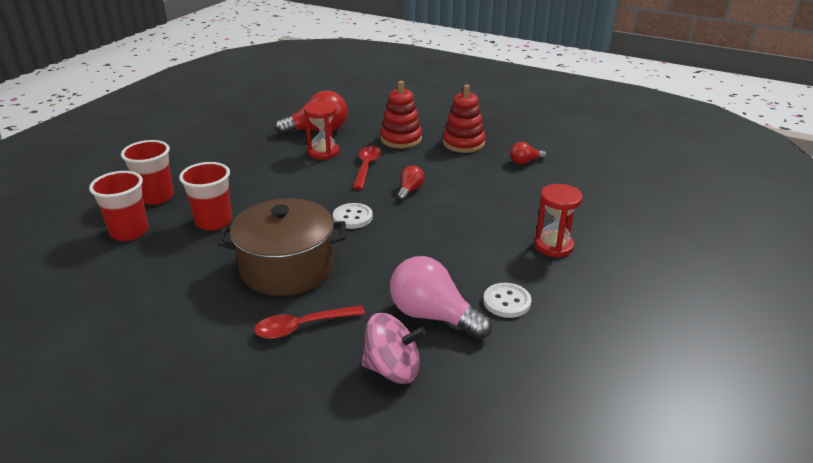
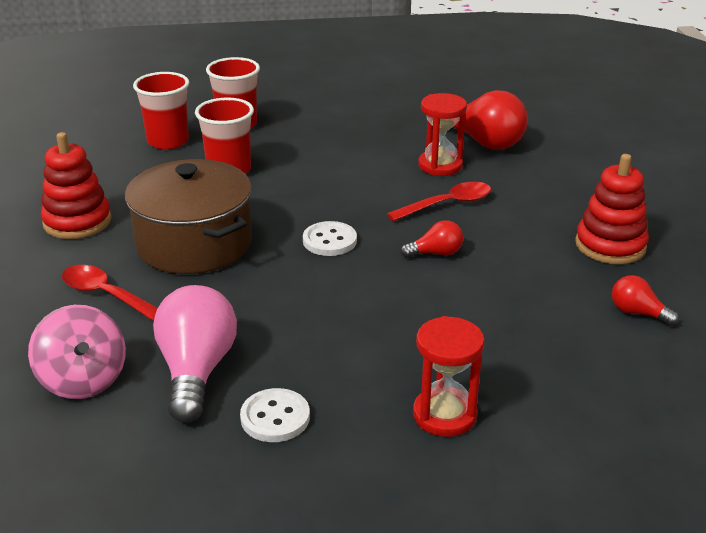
camera: 55 degrees right, 0 degrees up
red stacking toy [380,81,422,148] -> red stacking toy moved to [41,132,112,239]

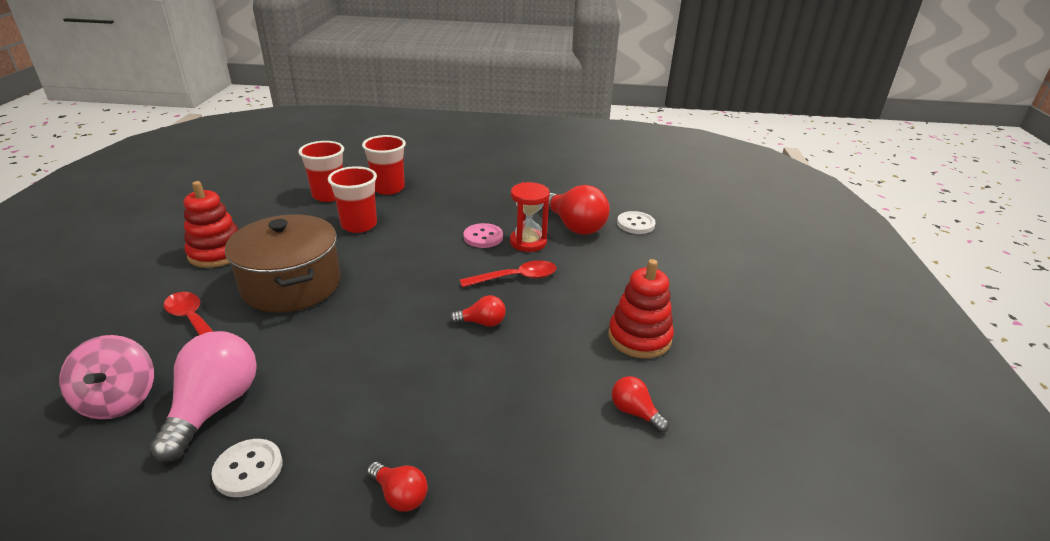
camera: 10 degrees right, 0 degrees up
white button [303,221,357,256] -> white button moved to [617,211,656,234]
red hourglass [413,316,485,437] -> red light bulb [367,462,428,512]
none -> pink button [463,223,503,248]

